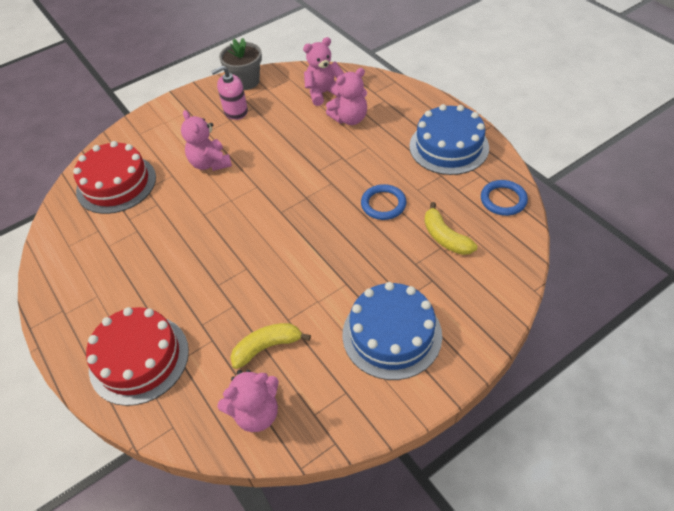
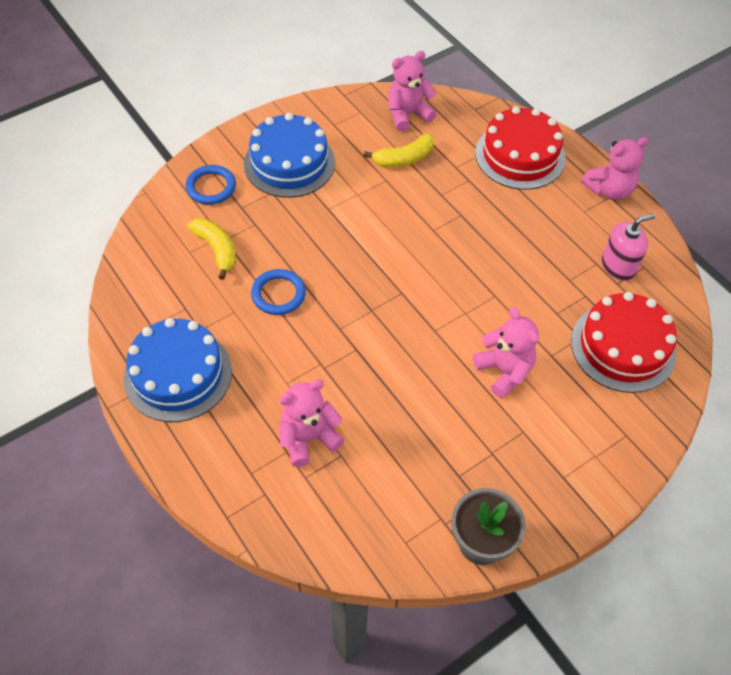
camera: 175 degrees right, 5 degrees up
pink soap dispenser [211,66,248,120] -> pink soap dispenser moved to [602,213,655,281]
pink teddy bear [303,37,344,106] -> pink teddy bear moved to [581,137,649,200]
blue ring [481,180,528,216] -> blue ring moved to [186,165,236,205]

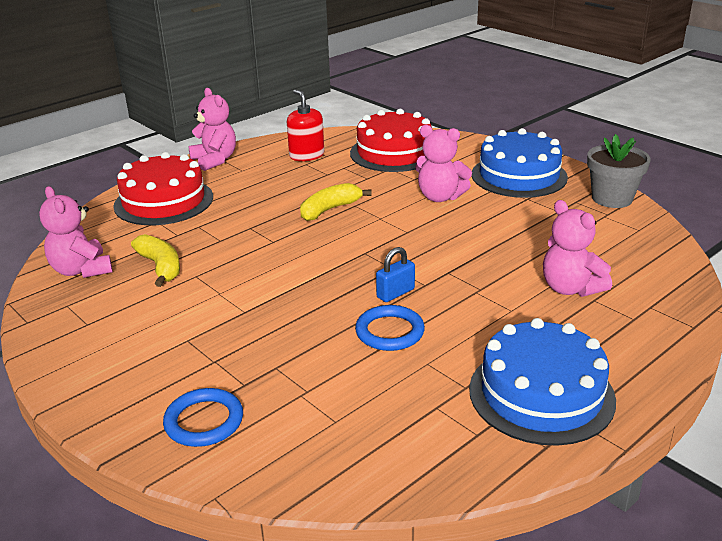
camera: 95 degrees left, 25 degrees down
yellow banana [188,218,236,280] -> yellow banana moved to [300,183,372,221]
blue cake [244,113,335,198] -> blue cake moved to [472,128,568,198]
pink teddy bear [473,307,539,398] -> pink teddy bear turned 120 degrees counterclockwise [415,125,472,202]
pink soap dispenser [602,213,655,281] -> red soap dispenser [287,90,324,161]
none -> blue padlock [376,247,415,302]

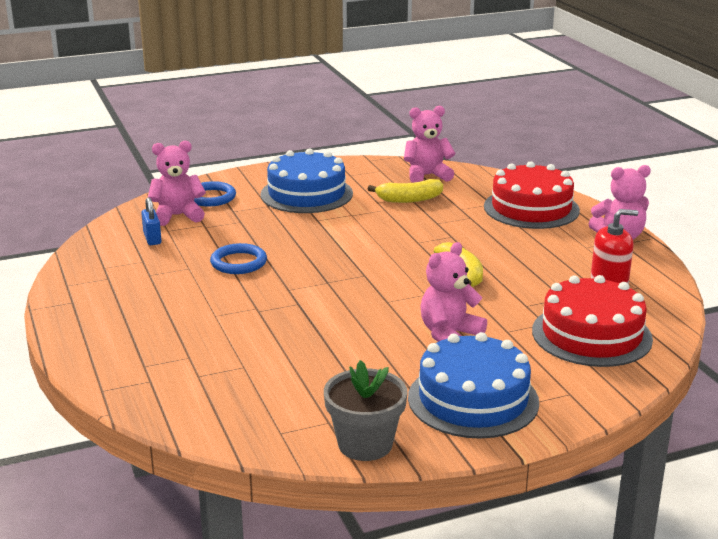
camera: 110 degrees right, 5 degrees down
blue padlock [376,247,415,302] -> blue padlock moved to [141,197,162,245]
blue cake [469,318,616,446] -> blue cake moved to [261,149,353,213]
pink teddy bear [543,200,612,297] -> pink teddy bear moved to [148,141,206,226]

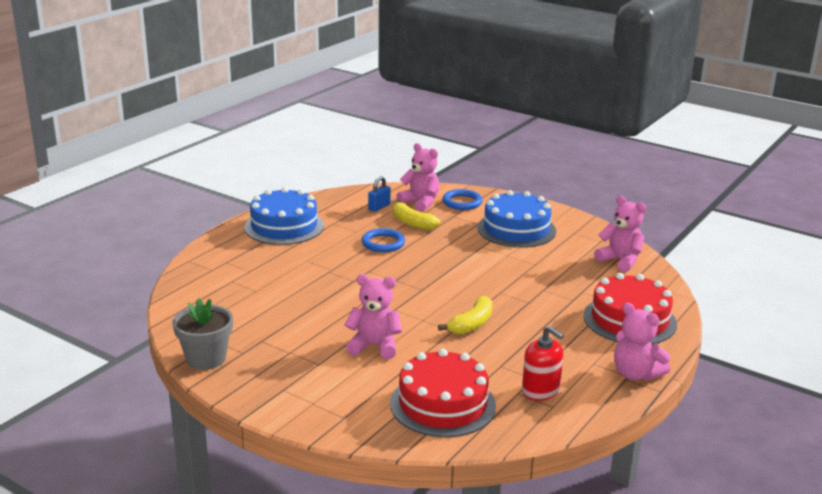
camera: 55 degrees right, 0 degrees up
yellow banana [368,179,443,203] -> yellow banana moved to [393,201,440,230]
blue cake [408,332,539,439] -> blue cake moved to [245,187,324,245]

